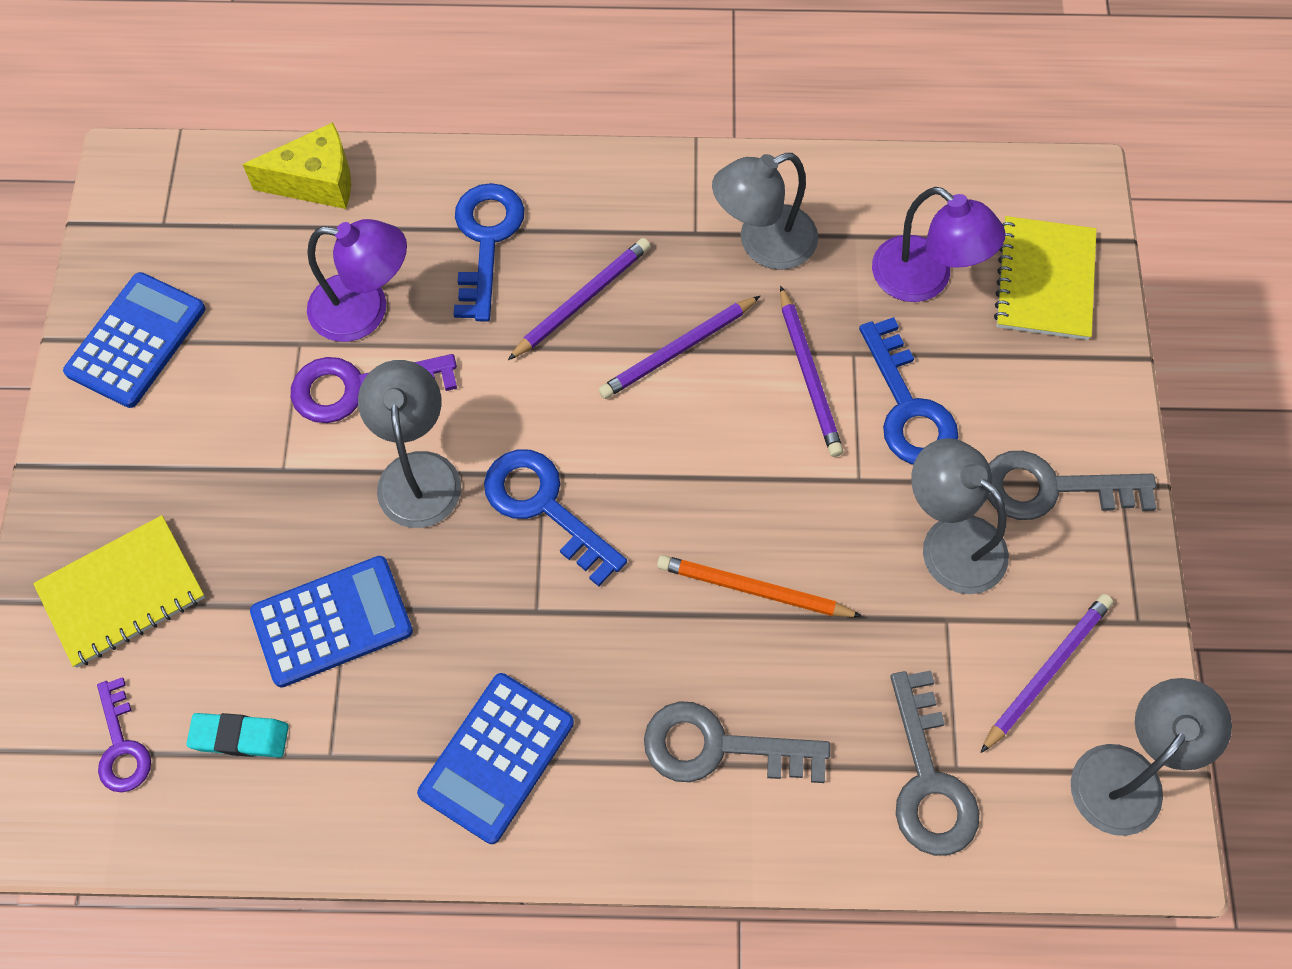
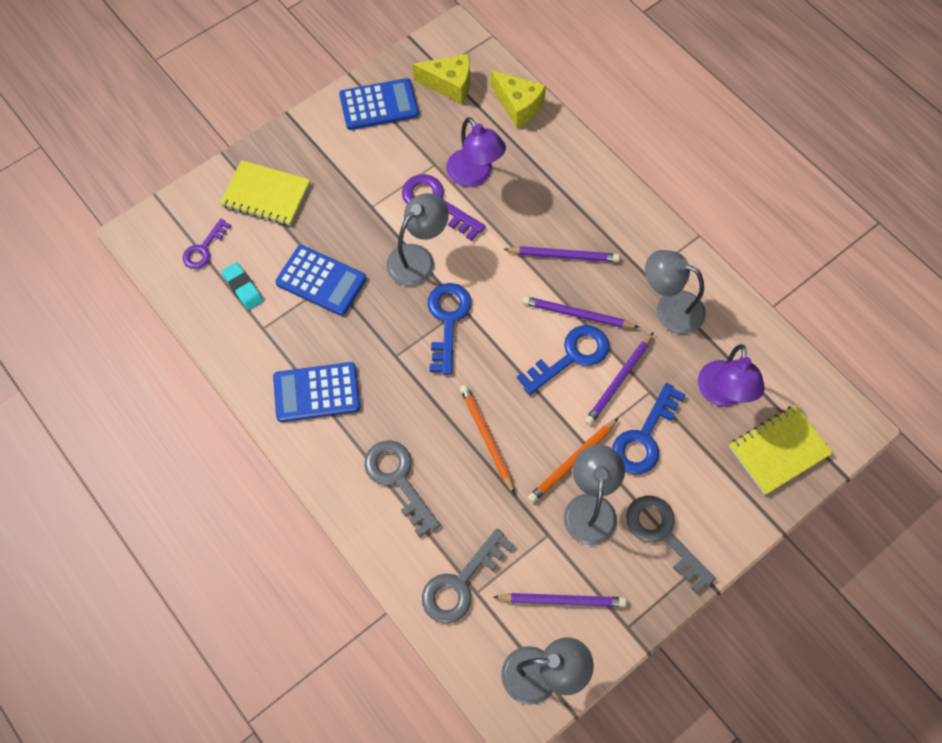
camera: 50 degrees right, 0 degrees up
blue key [454,183,525,321] -> blue key moved to [517,325,609,395]
none -> yellow cheese [413,54,470,104]
none -> orange pencil [528,418,618,503]

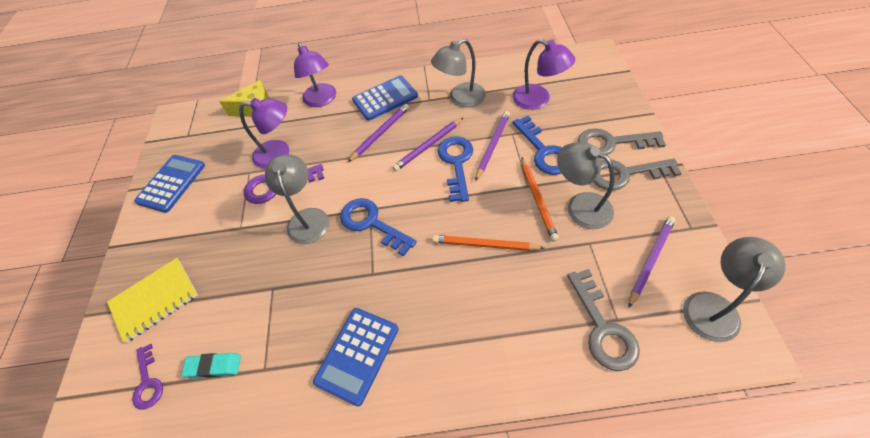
camera: 50 degrees left, 10 degrees down
blue calculator [275,245,367,316] -> blue calculator moved to [352,75,418,121]
grey key [364,440,440,538] -> grey key moved to [578,128,666,155]
yellow cheese [413,54,470,104] -> none
purple pencil [585,332,654,425] -> purple pencil turned 135 degrees counterclockwise [475,111,510,181]
yellow notebook [729,405,833,495] -> none
none -> purple lamp [294,42,336,107]

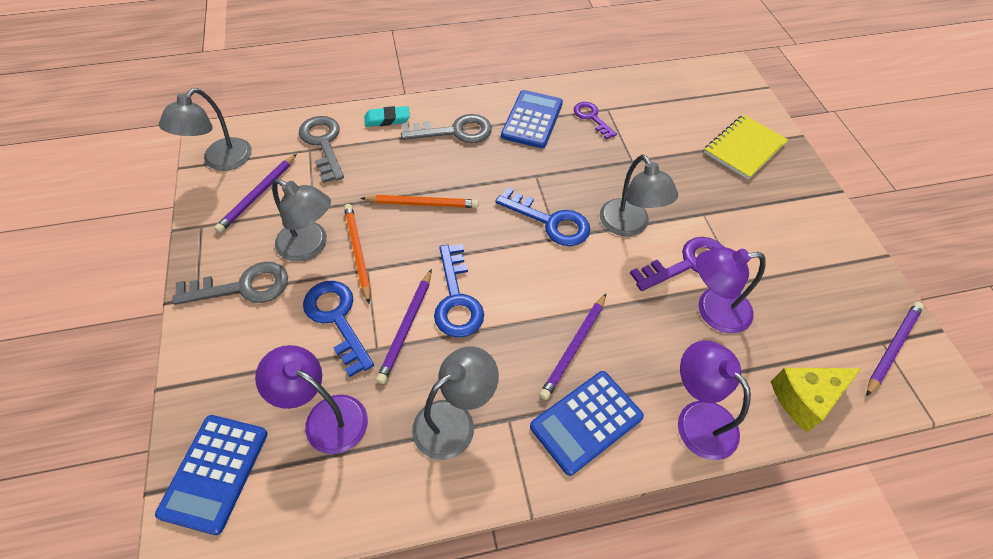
camera: 165 degrees right, 0 degrees up
purple key [132,344,163,410] -> purple key moved to [574,102,617,139]
blue calculator [134,155,205,213] -> blue calculator moved to [155,415,267,535]
turquoise eraser [181,353,241,378] -> turquoise eraser moved to [364,106,410,127]
purple pencil [392,117,464,171] -> purple pencil moved to [867,302,924,396]
grey key [578,128,666,155] -> grey key moved to [401,114,492,143]

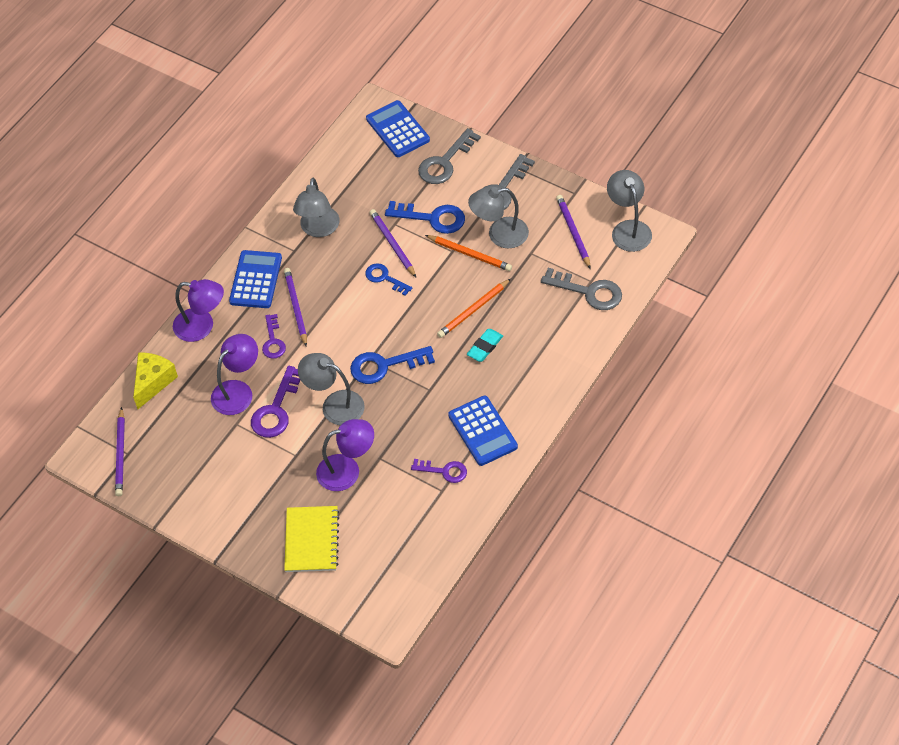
camera: 140 degrees right, 0 degrees up
purple lamp [255,345,368,454] -> purple lamp moved to [316,419,374,491]
turquoise eraser [364,106,410,127] -> turquoise eraser moved to [467,329,503,362]
grey key [401,114,492,143] -> grey key moved to [418,128,481,184]
blue key [434,244,484,337] -> blue key [365,263,412,296], size x0.64
none -> purple key [262,314,286,359]

